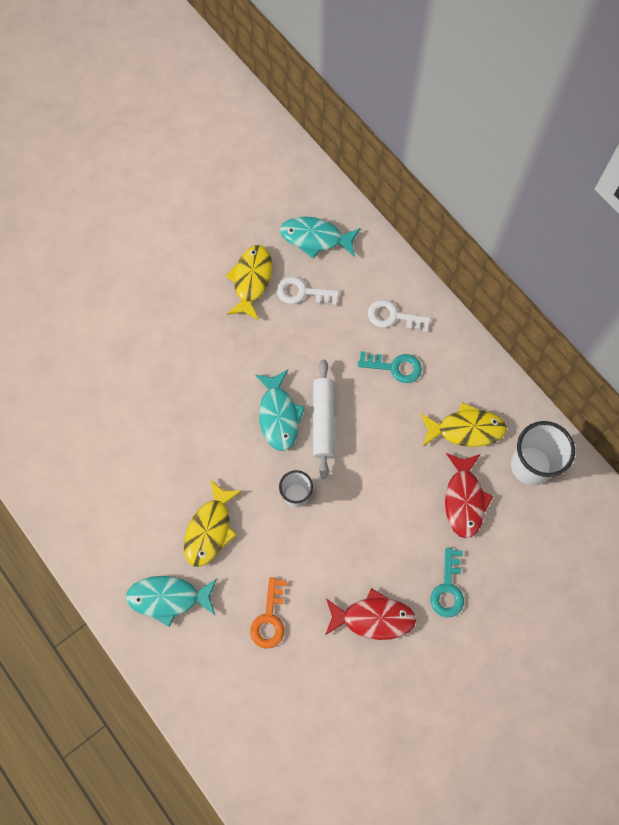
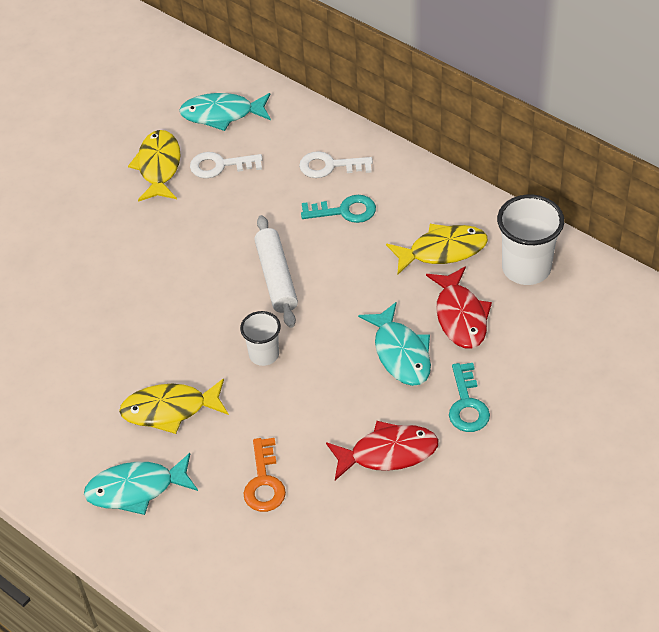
camera: 10 degrees left, 20 degrees down
yellow fish [184,479,243,567] -> yellow fish turned 75 degrees clockwise [119,379,229,434]
turquoise fish [255,370,305,451] -> turquoise fish moved to [358,302,431,386]

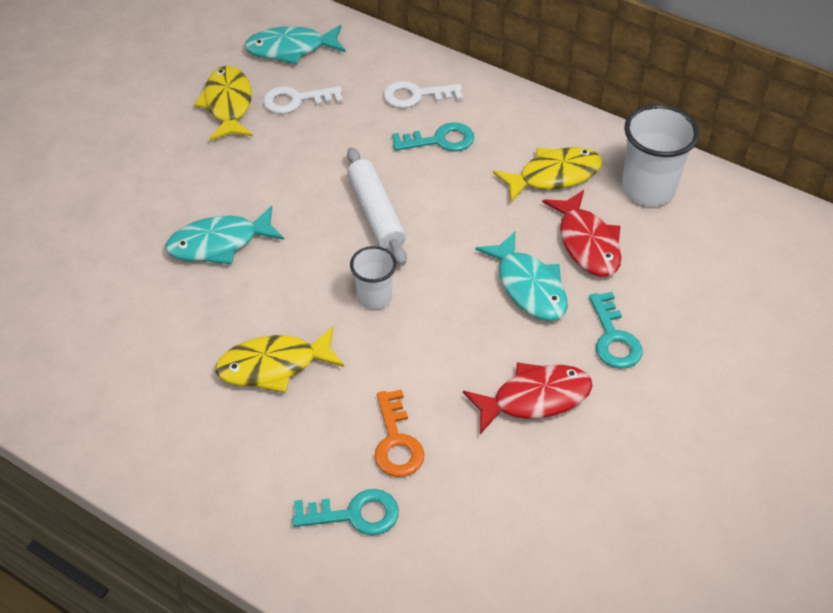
camera: 10 degrees left, 0 degrees up
turquoise fish [84,453,198,515] -> turquoise fish moved to [165,206,284,265]
none -> turquoise key [292,489,399,536]

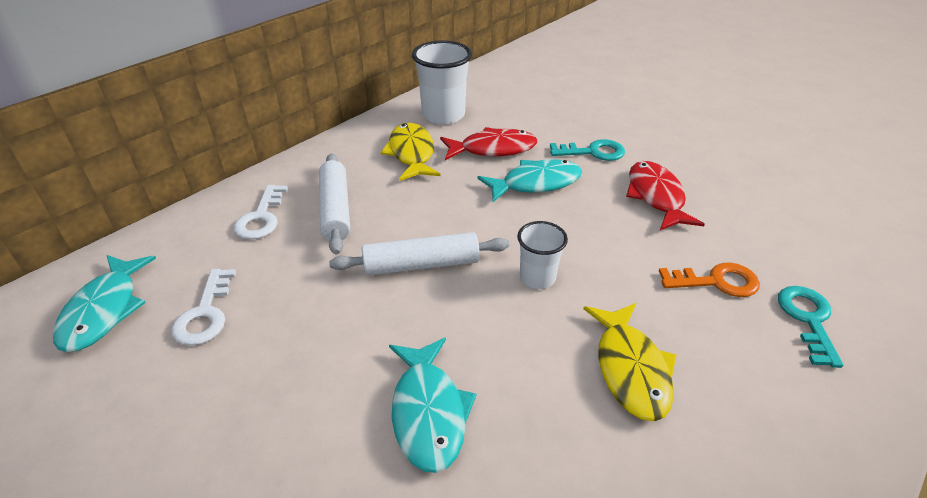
camera: 80 degrees left, 10 degrees down
yellow fish [194,66,253,141] -> none
turquoise key [392,122,474,152] -> white rolling pin [319,153,350,255]

